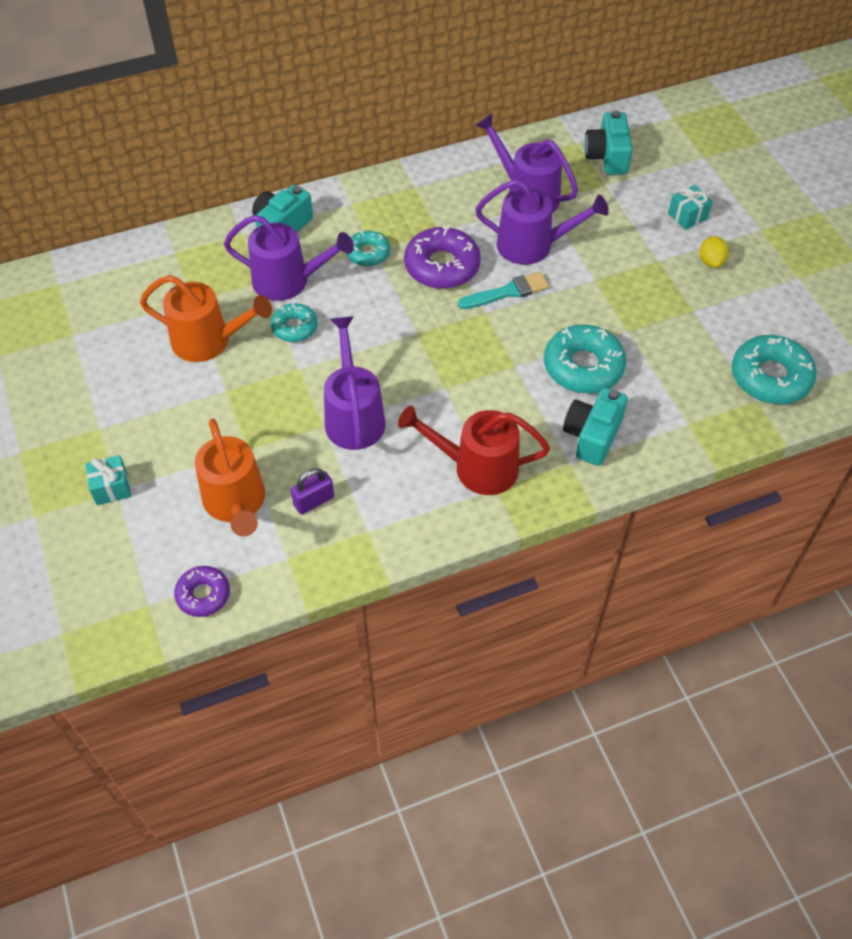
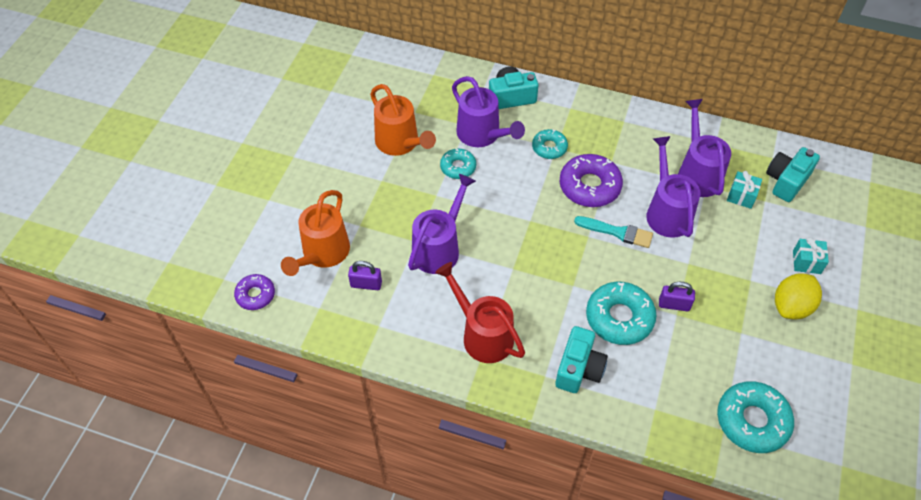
camera: 40 degrees right, 0 degrees up
turquoise gift [85,455,131,505] -> turquoise gift moved to [727,171,762,209]
purple watering can [475,179,609,265] -> purple watering can turned 150 degrees counterclockwise [646,136,700,238]
turquoise camera [563,388,628,466] -> turquoise camera turned 135 degrees clockwise [555,326,608,393]
yellow lemon [700,236,729,268] -> yellow lemon [775,273,822,320], size x1.67
none -> purple padlock [659,282,695,311]

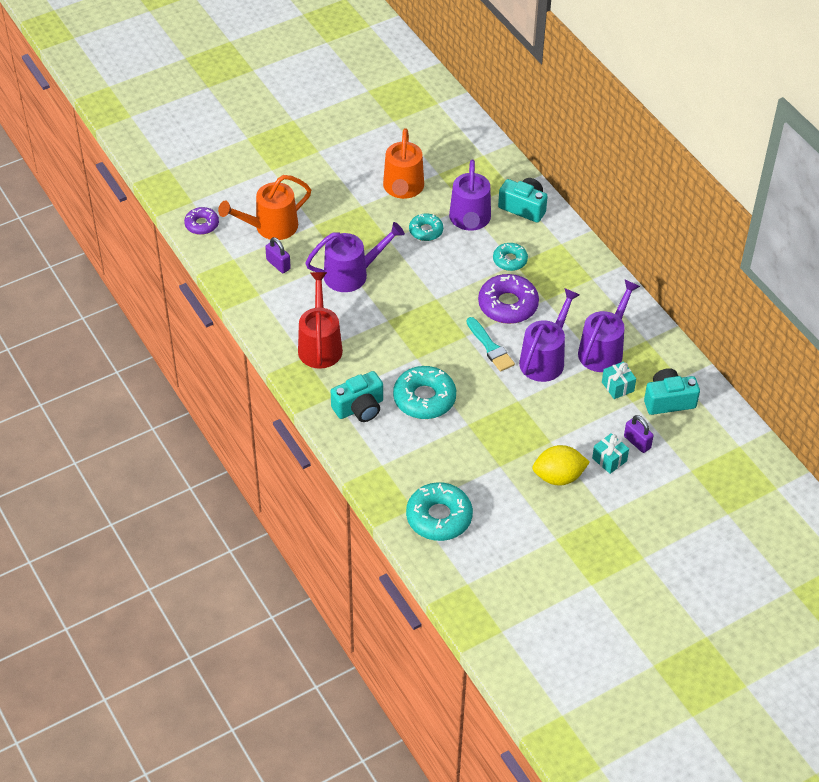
camera: 40 degrees right, 5 degrees down
purple padlock [659,282,695,311] -> purple padlock moved to [624,415,654,453]

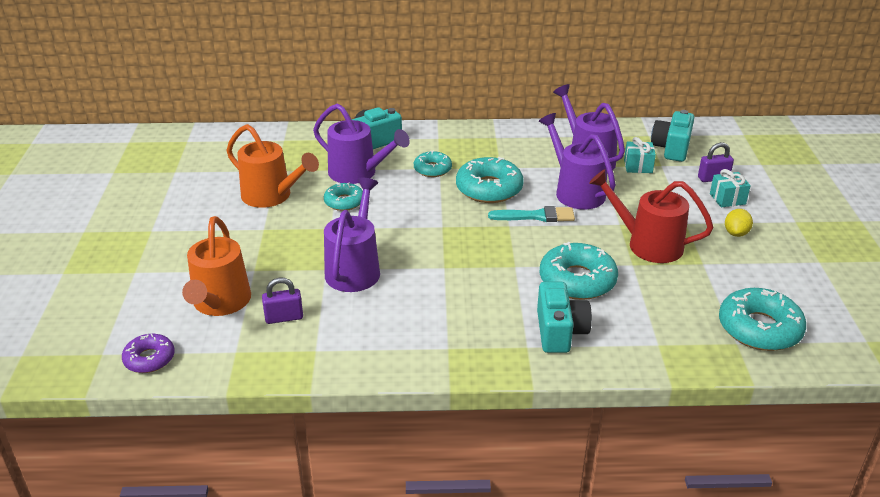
camera: 60 degrees left, 15 degrees down
red watering can [298,272,343,369] -> red watering can moved to [589,169,713,263]
purple donut [478,274,539,324] -> turquoise donut [456,157,524,203]
yellow lemon [532,445,590,485] -> yellow lemon [725,209,753,237], size x0.60

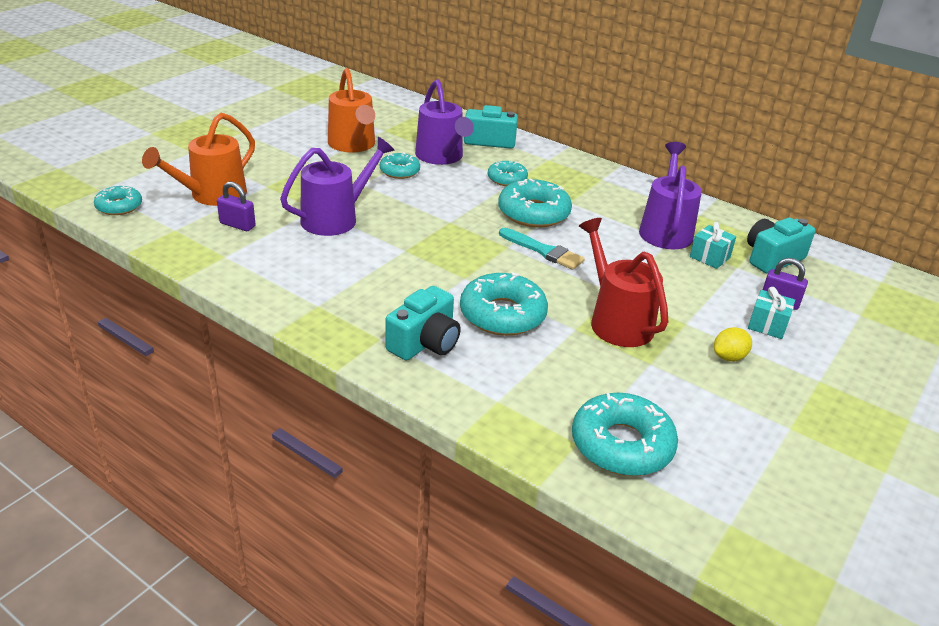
camera: 35 degrees right, 0 degrees up
purple donut [122,334,175,373] -> turquoise donut [94,186,142,215]
purple watering can [539,113,616,209] -> none

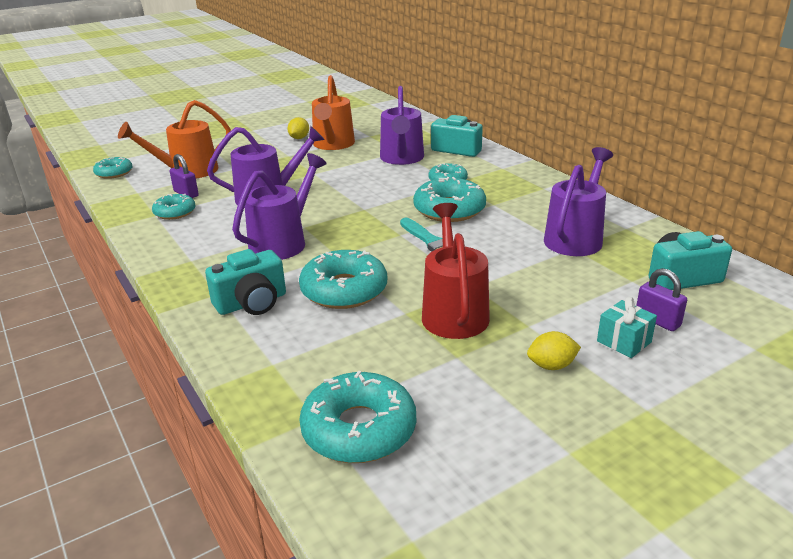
camera: 25 degrees right, 5 degrees down
turquoise donut [380,152,420,179] -> turquoise donut moved to [152,194,195,220]
turquoise gift [690,222,736,269] -> none
none -> purple watering can [232,153,327,260]
none -> yellow lemon [287,117,309,139]

